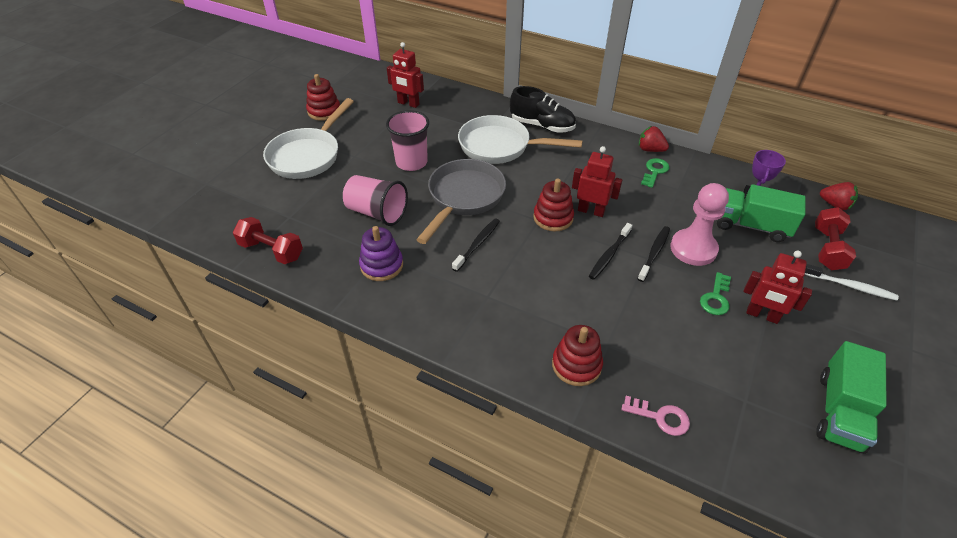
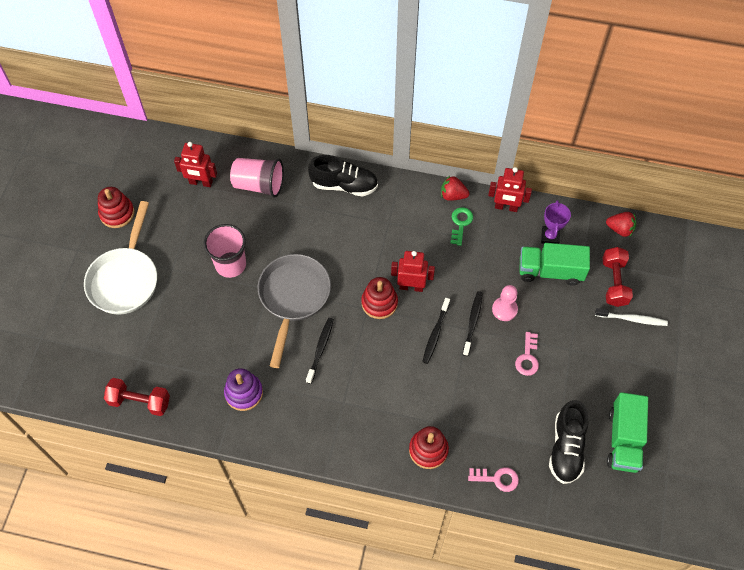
camera: 15 degrees left, 15 degrees up
pink cup [343,175,408,226] -> pink cup moved to [230,158,284,198]
white pan [458,115,583,164] -> none
pink pawn [670,183,729,266] -> pink pawn [492,285,518,321], size x0.64
green key [700,272,731,315] -> pink key [515,332,539,376]
red robot [744,250,812,324] -> red robot moved to [488,167,532,212]
none -> black shoe [549,400,588,484]

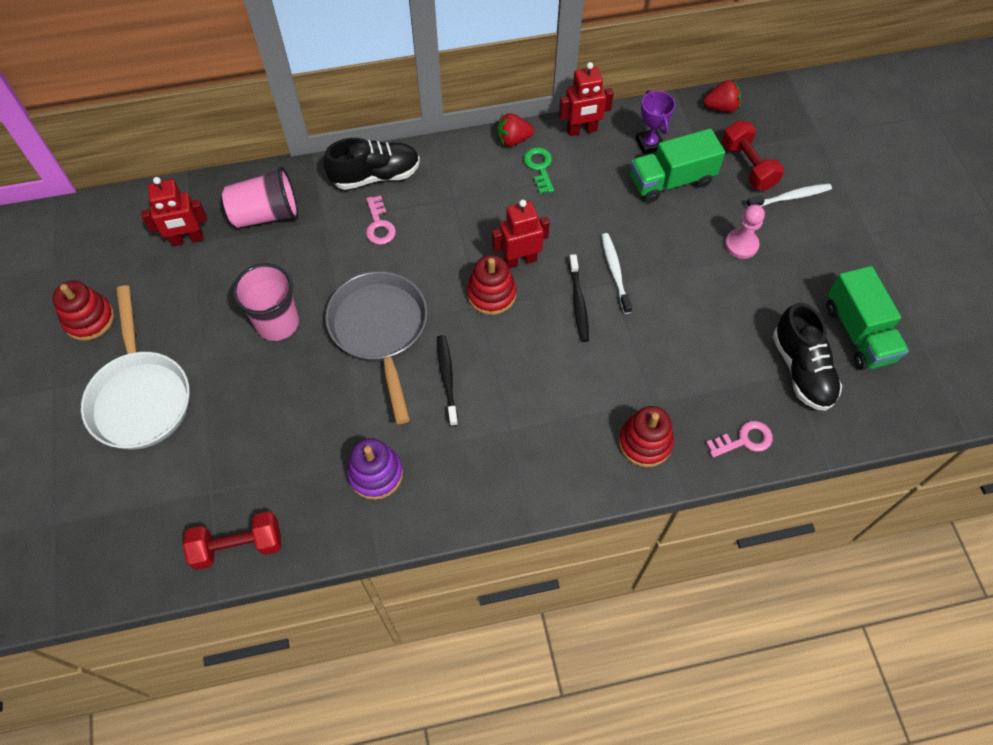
camera: 25 degrees left, 0 degrees up
black toothbrush [463,291,483,356] -> white toothbrush [601,233,632,314]
pink pawn [492,285,518,321] -> pink pawn moved to [725,204,765,259]
pink key [515,332,539,376] -> pink key moved to [366,196,396,245]

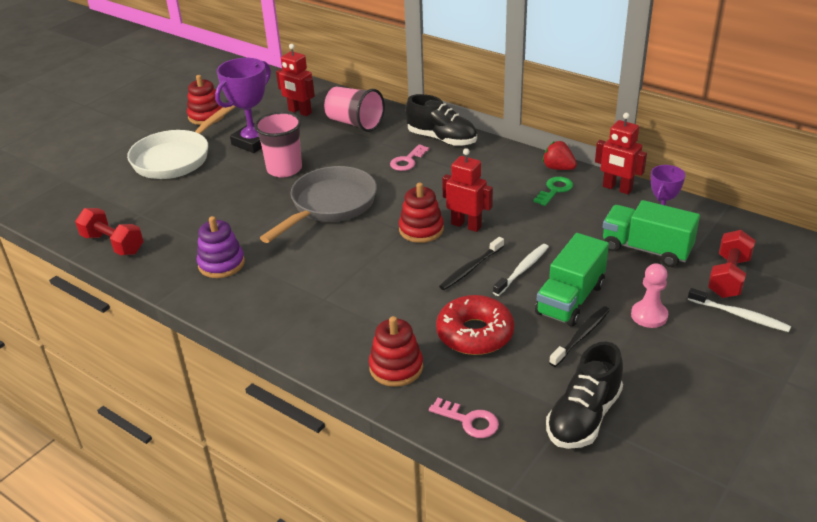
camera: 50 degrees right, 25 degrees down
black toothbrush [438,335,458,426] -> black toothbrush moved to [549,306,610,367]
red strawberry [703,80,742,112] -> none
green truck [826,266,909,370] -> green truck moved to [535,233,609,327]
none -> purple trophy [215,58,271,153]
none -> red donut [436,295,514,355]

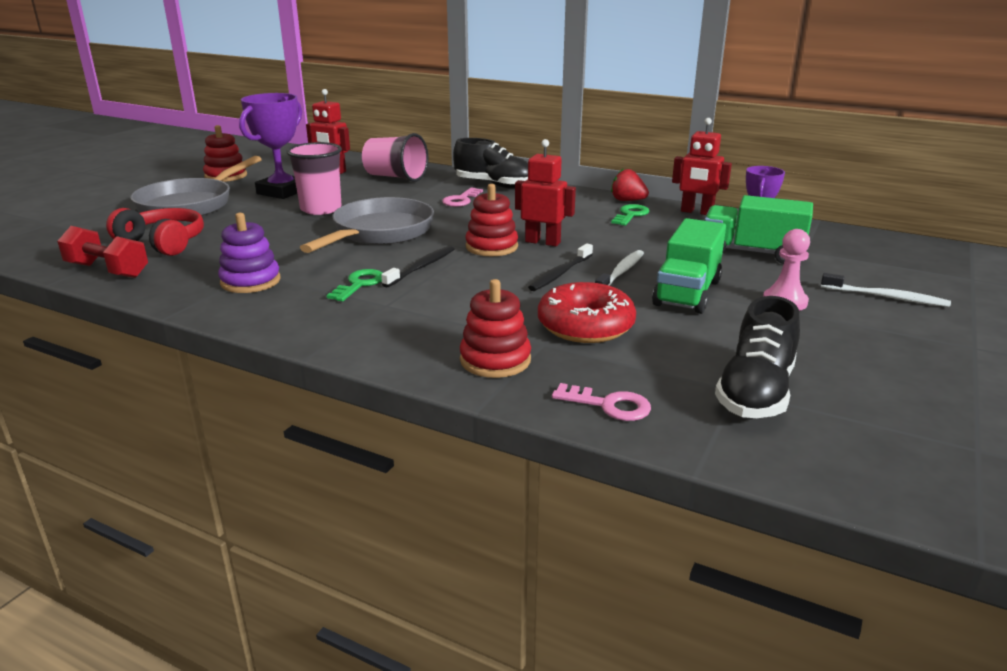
camera: 10 degrees left, 10 degrees down
white pan [127,105,235,179] -> grey pan [130,156,262,216]
black toothbrush [549,306,610,367] -> black toothbrush moved to [381,246,454,288]
red dumbbell [708,230,756,298] -> none
none -> red headphones [106,208,204,256]
none -> green key [326,269,383,302]

